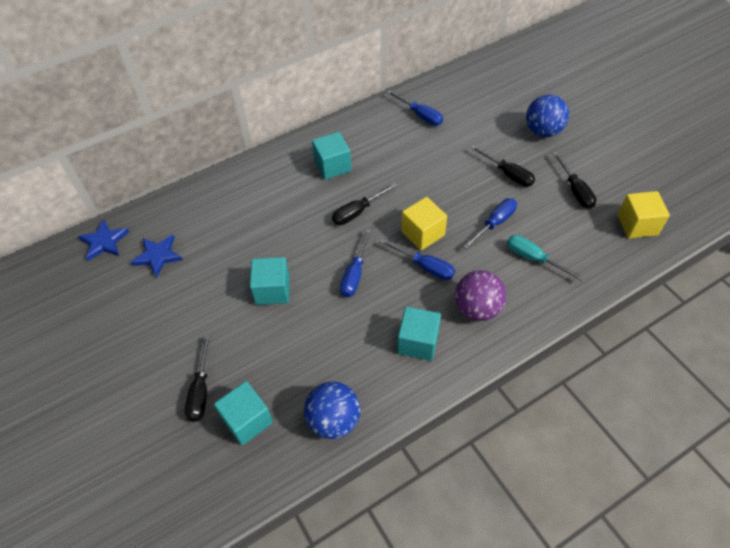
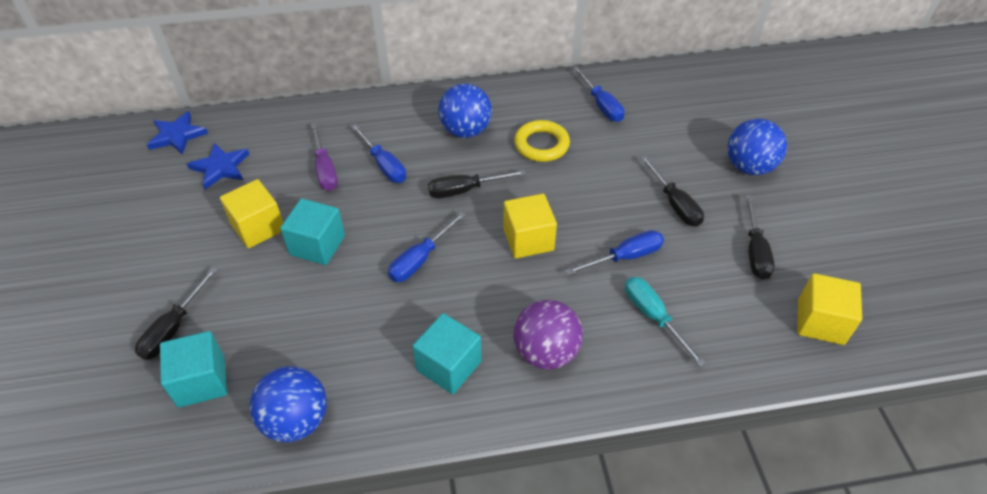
camera: 20 degrees right, 5 degrees down
turquoise cube [312,132,351,180] -> blue ball [438,83,492,138]
blue screwdriver [380,239,455,280] -> blue screwdriver moved to [351,124,406,183]
none -> yellow cube [220,179,283,248]
none -> purple screwdriver [311,123,338,191]
none -> yellow ring [514,120,570,162]

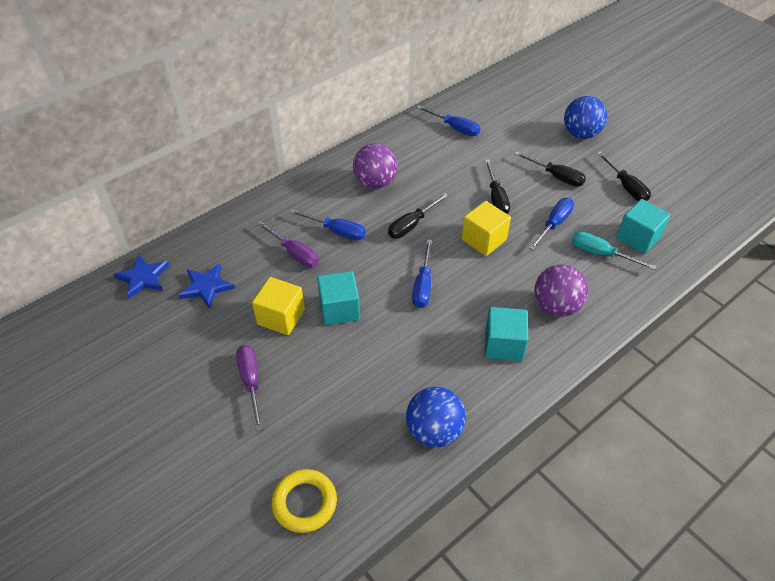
camera: 30 degrees left, 0 degrees up
black screwdriver [135,267,217,360] -> black screwdriver moved to [485,160,510,214]
turquoise cube [160,331,227,408] -> turquoise cube moved to [616,199,671,254]
blue ball [438,83,492,138] -> purple ball [353,143,398,189]
yellow ring [514,120,570,162] -> yellow ring moved to [271,469,337,533]
yellow cube [797,273,862,345] -> none
none -> purple screwdriver [236,345,263,430]

